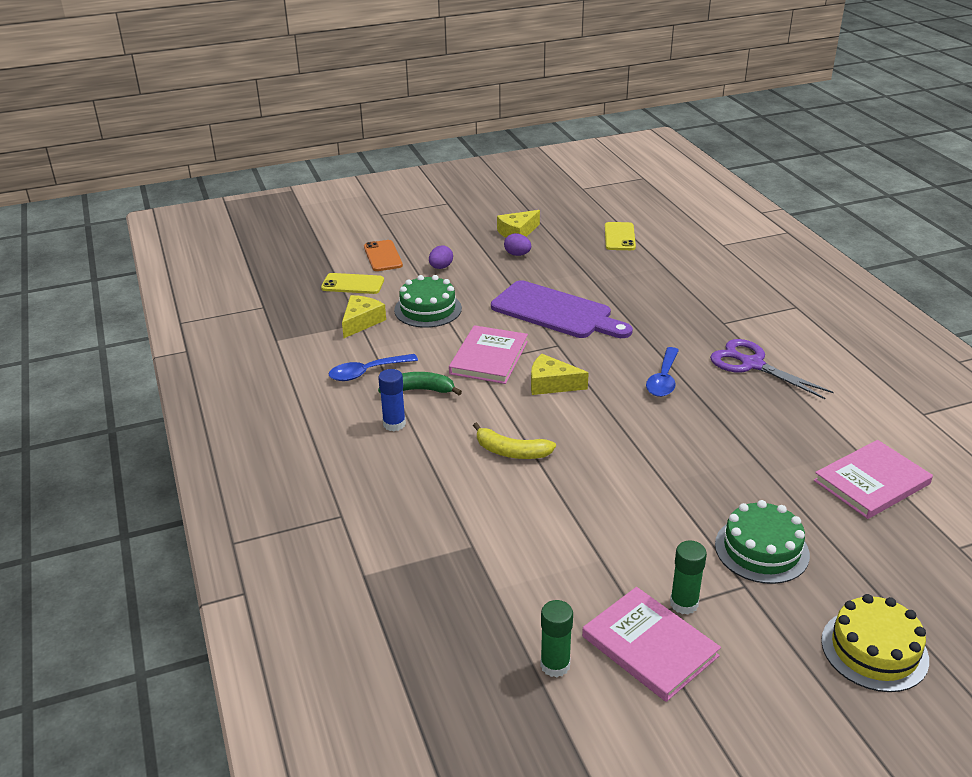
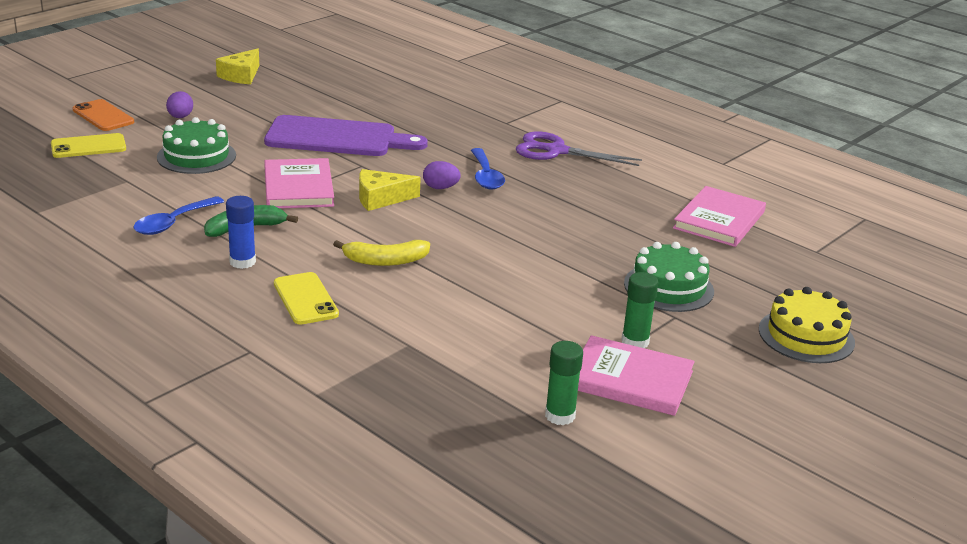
camera: 30 degrees left, 5 degrees down
yellow cheese [342,295,386,338] -> none
purple egg [504,233,531,256] -> purple egg moved to [423,161,461,189]
yellow phone [605,222,636,250] -> yellow phone moved to [274,272,339,325]

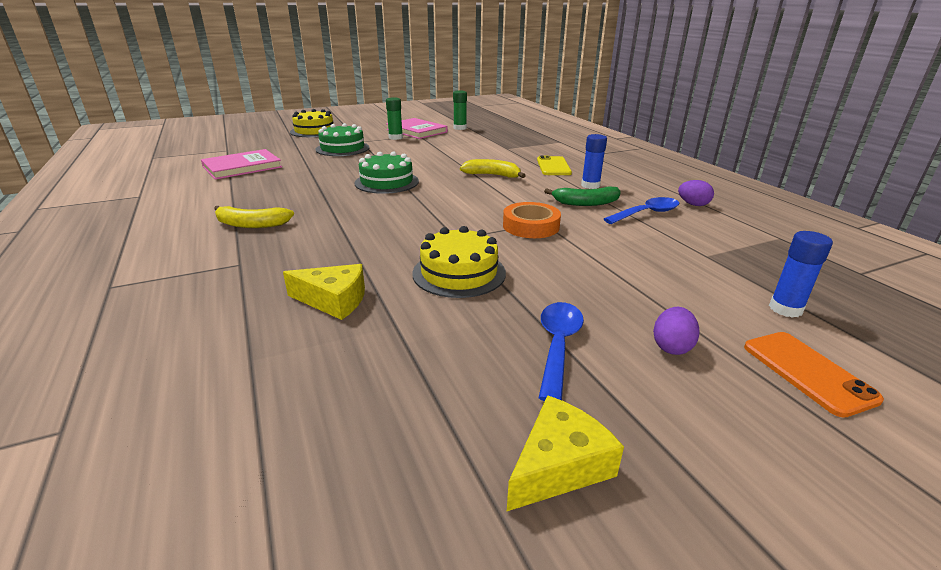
camera: 155 degrees left, 0 degrees up
yellow phone [51,133,126,158] -> blue glue stick [769,231,833,318]
green cake [157,117,236,174] -> green cake moved to [355,151,419,194]
purple cutting board [264,115,428,156] -> yellow cake [412,226,506,298]
pink book [264,158,334,208] -> orange tape [503,202,561,238]
yellow cheese [359,169,421,211] -> yellow cheese moved to [283,264,365,320]
purple egg [423,161,461,189] -> purple egg moved to [678,180,714,206]
blue spoon [471,148,505,190] -> blue spoon moved to [539,302,584,401]
purple scissors [516,131,642,166] -> yellow banana [214,206,294,228]

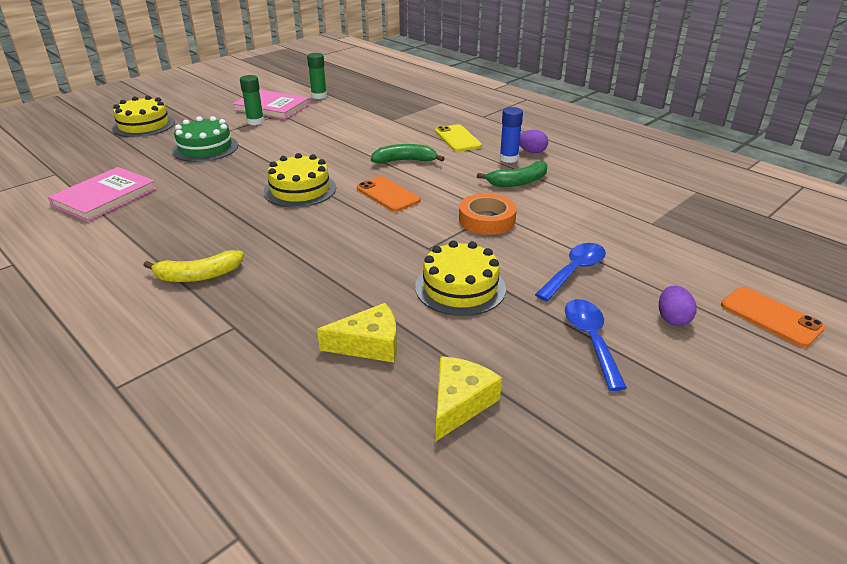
camera: 20 degrees left, 5 degrees up
green cake [355,151,419,194] -> yellow cake [264,153,336,207]
yellow banana [460,159,526,178] -> green banana [371,144,445,163]
yellow cheese [507,395,624,511] -> yellow cheese moved to [436,356,502,441]
blue spoon [604,197,679,224] -> blue spoon moved to [535,243,606,301]
purple egg [678,180,714,206] -> purple egg moved to [519,130,548,153]
blue glue stick [769,231,833,318] -> none
none -> orange phone [357,176,421,212]

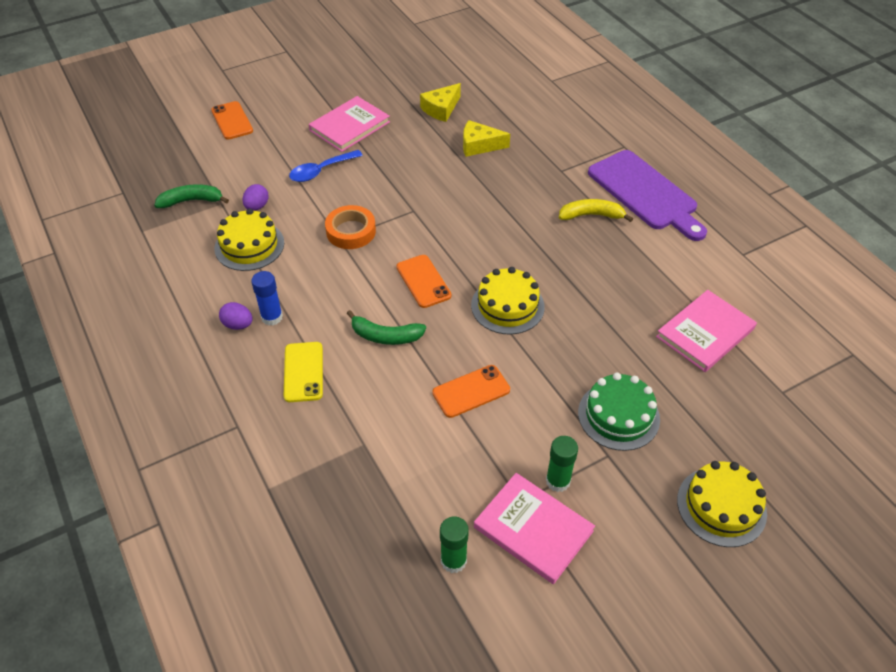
camera: 165 degrees left, 15 degrees up
yellow cake [415,240,506,316] -> yellow cake moved to [214,208,284,271]
green banana [477,161,548,187] -> green banana moved to [154,184,229,208]
blue spoon [565,299,627,391] -> pink book [309,96,390,152]
purple egg [659,286,697,326] -> purple egg moved to [242,184,269,211]
none -> orange phone [432,365,510,418]
none -> purple cutting board [588,150,707,241]

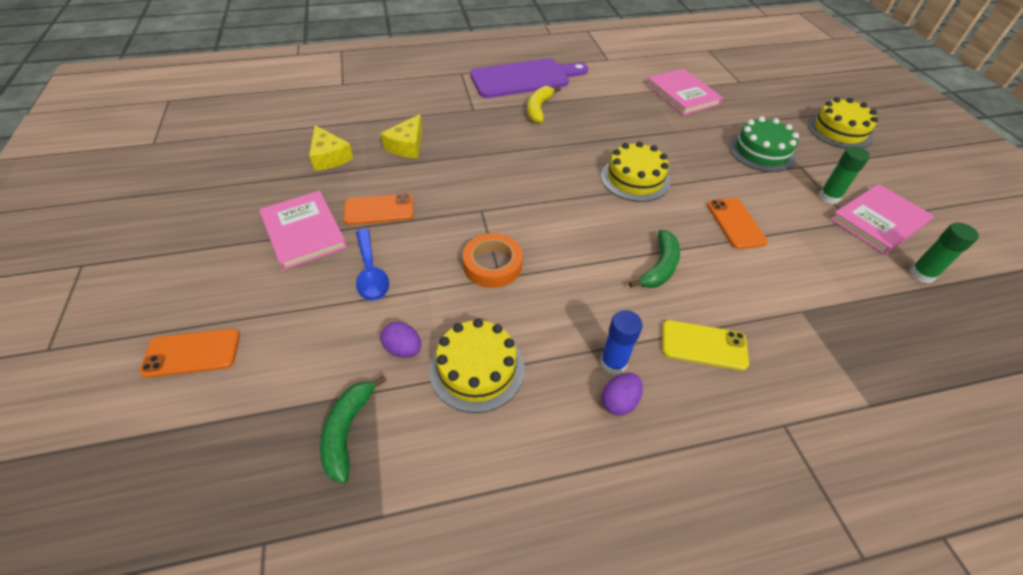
camera: 75 degrees left, 0 degrees up
orange phone [397,255,452,308] -> orange phone moved to [343,194,414,225]

